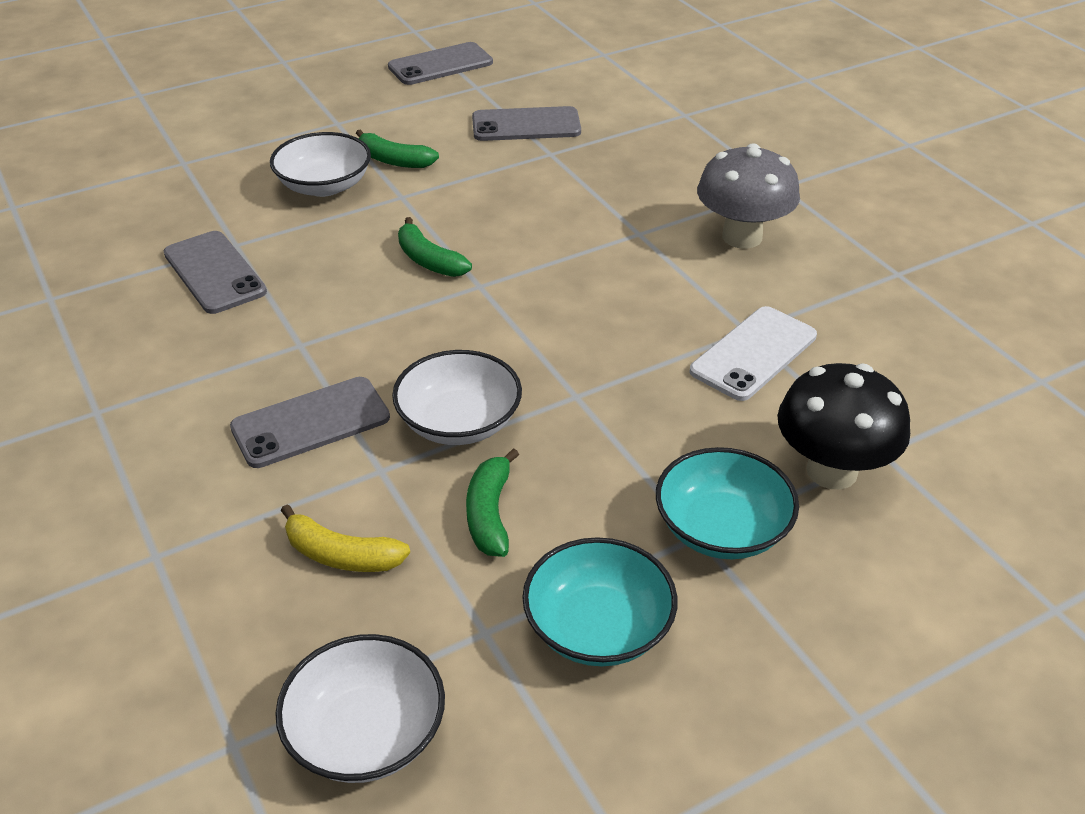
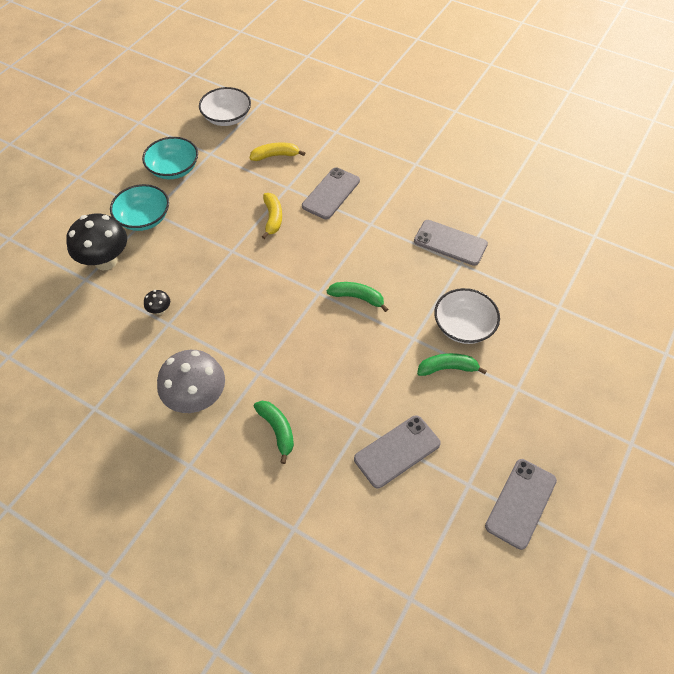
camera: 150 degrees right, 15 degrees up
white bowl [392,350,522,445] -> yellow banana [262,193,282,239]
green banana [466,448,519,557] -> green banana moved to [253,401,294,464]
white phone [689,306,817,401] -> black mushroom [144,290,170,315]

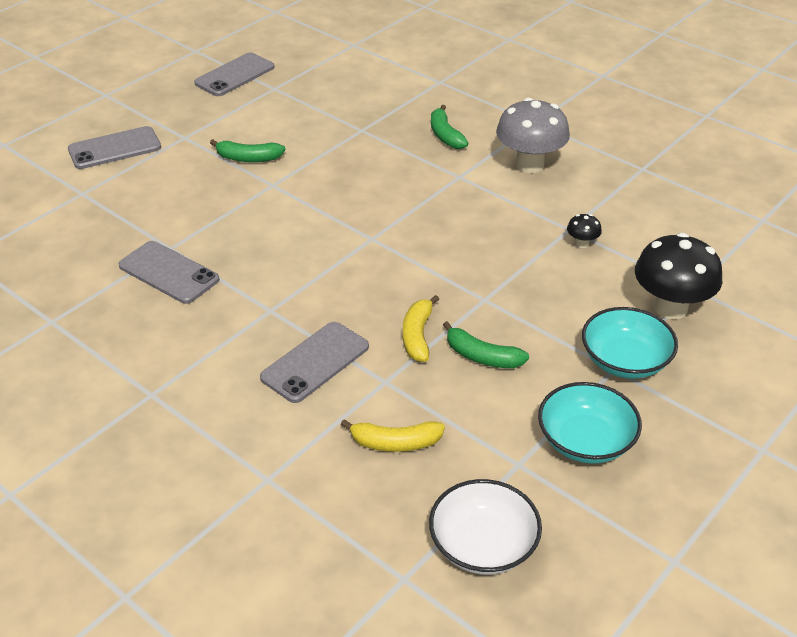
camera: 170 degrees left, 15 degrees down
green banana [327,282,388,312] -> green banana moved to [443,321,529,368]
grey phone [354,415,441,488] -> grey phone moved to [68,126,161,169]
white bowl [434,288,500,344] -> none

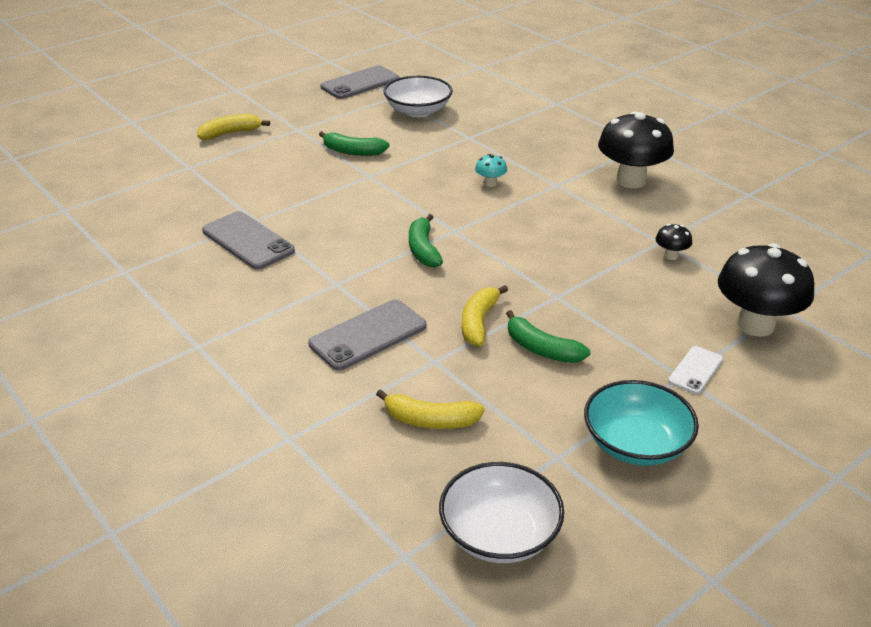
camera: 10 degrees right, 5 degrees down
grey phone [68,126,161,169] -> yellow banana [197,114,270,140]
green banana [431,105,469,149] -> green banana moved to [409,214,443,268]
grey mushroom [496,98,570,173] -> black mushroom [598,111,674,188]
turquoise bowl [582,307,678,379] -> white phone [668,346,723,394]
none -> white bowl [383,76,453,117]
none -> turquoise mushroom [475,154,507,187]

